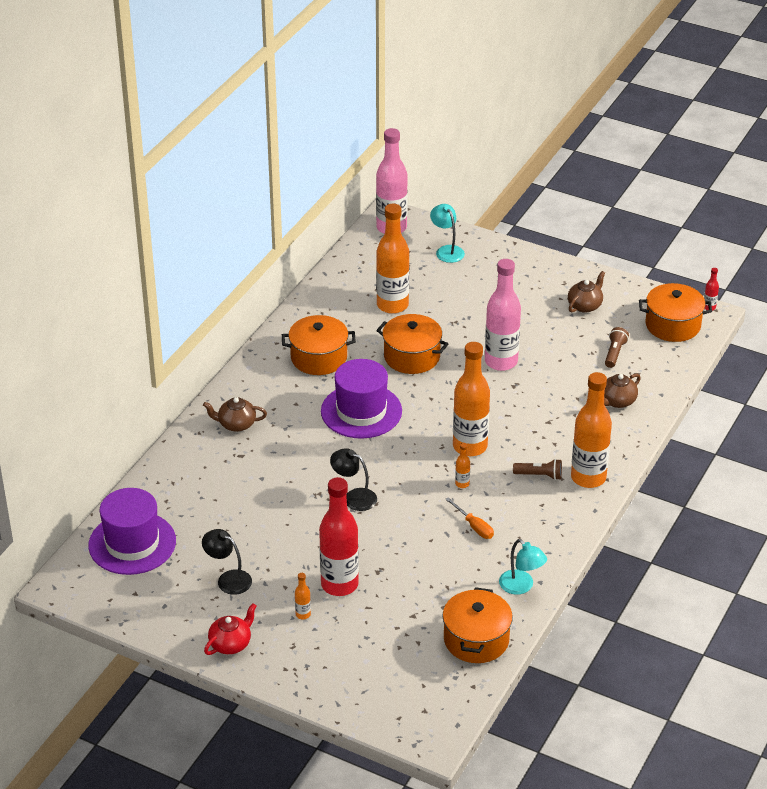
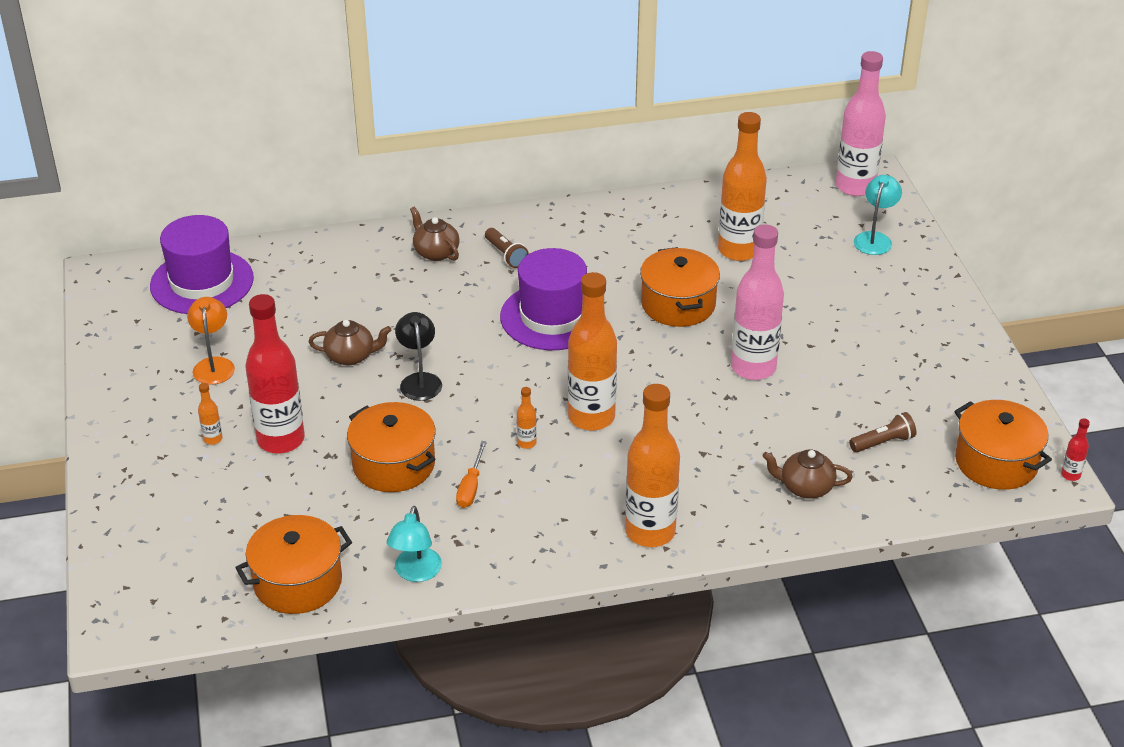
camera: 50 degrees right, 0 degrees up
black lamp [202,529,252,595] -> orange lamp [187,297,235,385]
red teapot [204,603,256,655] -> none
orange pot [282,315,356,375] -> orange pot moved to [347,402,436,492]
brown flashlight [513,459,562,480] -> brown flashlight moved to [485,228,529,268]
brown teapot [568,271,605,313] -> brown teapot moved to [309,320,391,366]

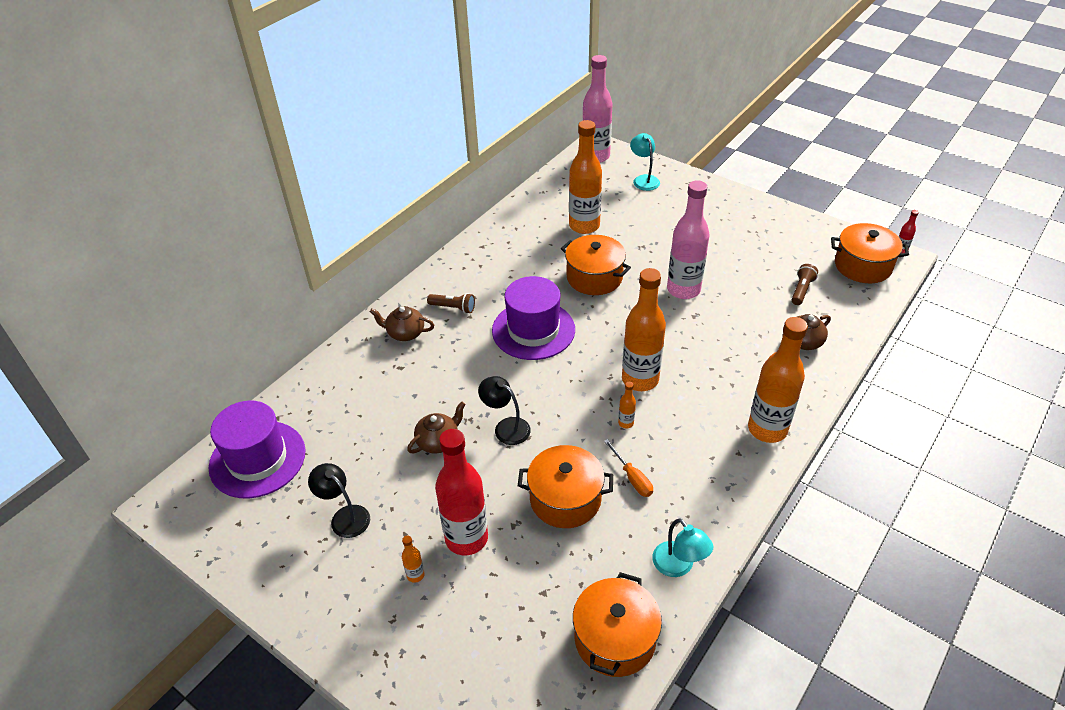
camera: 40 degrees left, 5 degrees up
orange lamp [187,297,235,385] -> black lamp [308,463,370,538]

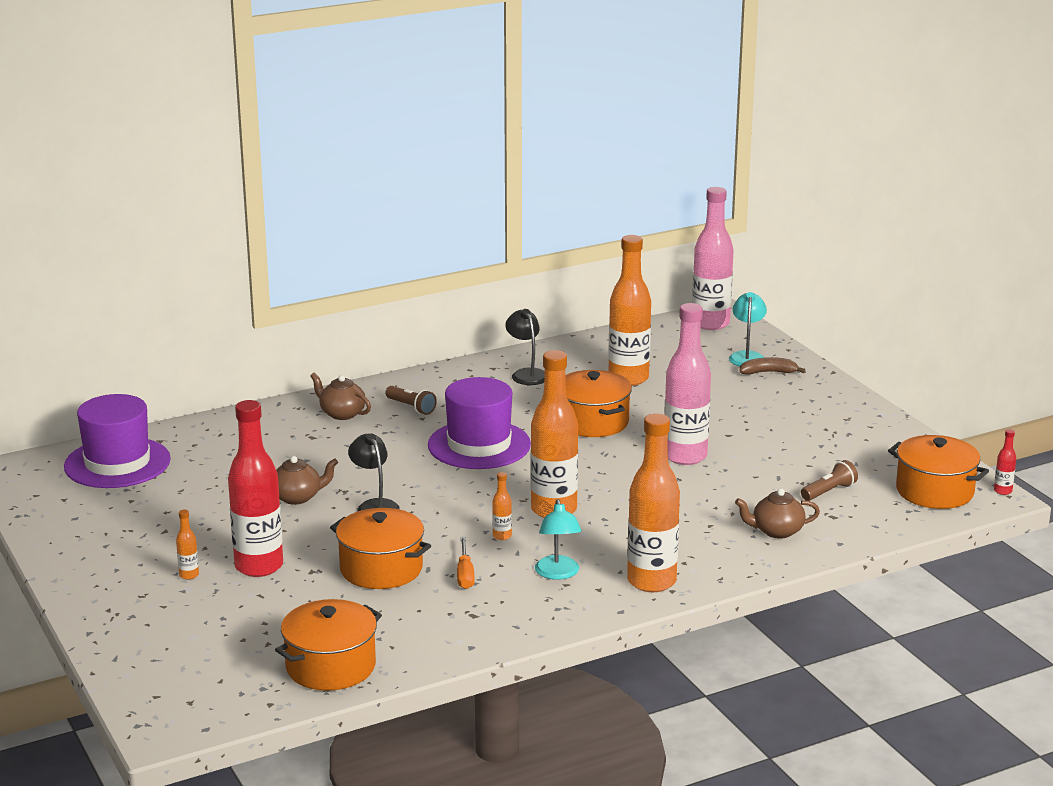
camera: 25 degrees right, 20 degrees down
black lamp [308,463,370,538] -> black lamp moved to [505,309,545,385]
turquoise lamp [652,519,713,577] -> turquoise lamp moved to [535,499,582,580]
none -> brown banana [739,357,806,375]

